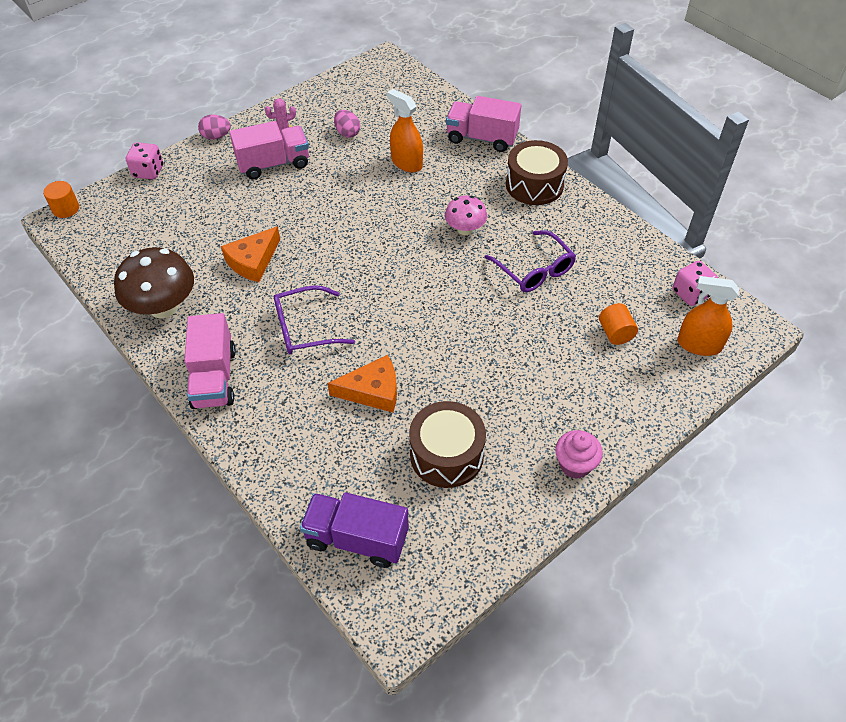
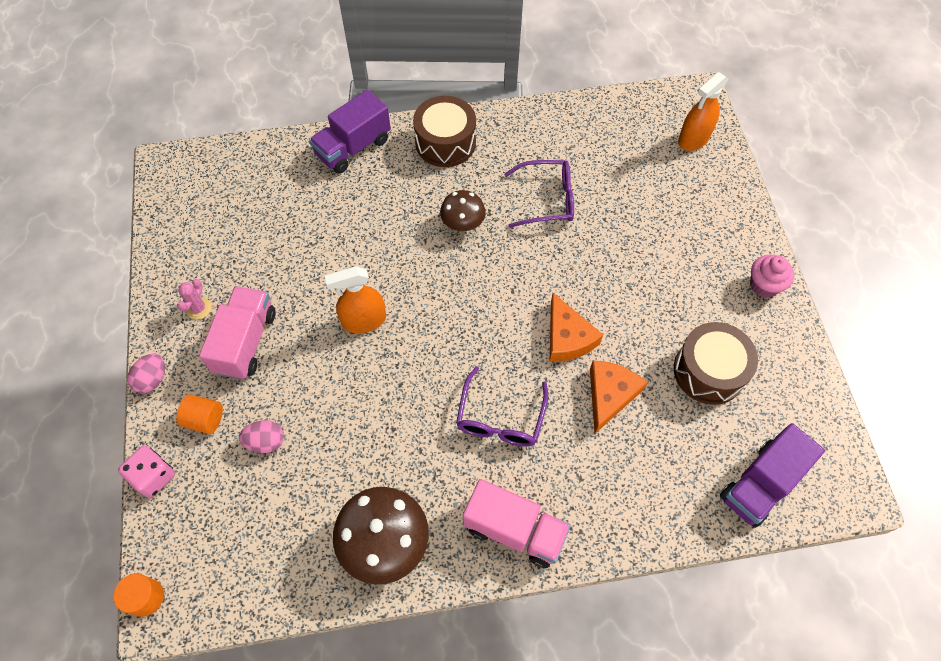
camera: 60 degrees left, 10 degrees up
orange cheese [221,226,280,282] -> orange cheese moved to [550,293,603,362]
pink egg [334,110,360,138] -> pink egg moved to [239,420,284,453]
orange spray bottle [387,89,423,172] -> orange spray bottle moved to [325,266,386,333]
pink mushroom [445,196,487,235] -> brown mushroom [440,190,486,231]
pink truck [446,96,521,152] -> purple truck [309,90,391,174]
orange cylinder [599,303,638,345] -> orange cylinder moved to [176,394,223,434]
pink dice [673,261,718,306] -> none

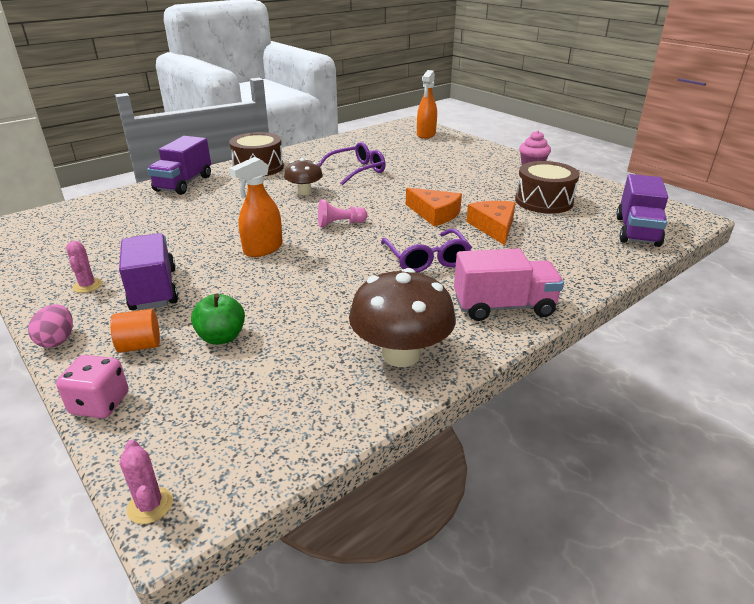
camera: 30 degrees left, 30 degrees down
orange cylinder [113,573,164,617] -> pink cactus [120,440,173,524]
pink truck [199,286,276,380] -> purple truck [119,233,178,310]
pink egg [239,420,284,453] -> green apple [191,293,245,345]
none -> pink pawn [318,200,367,227]

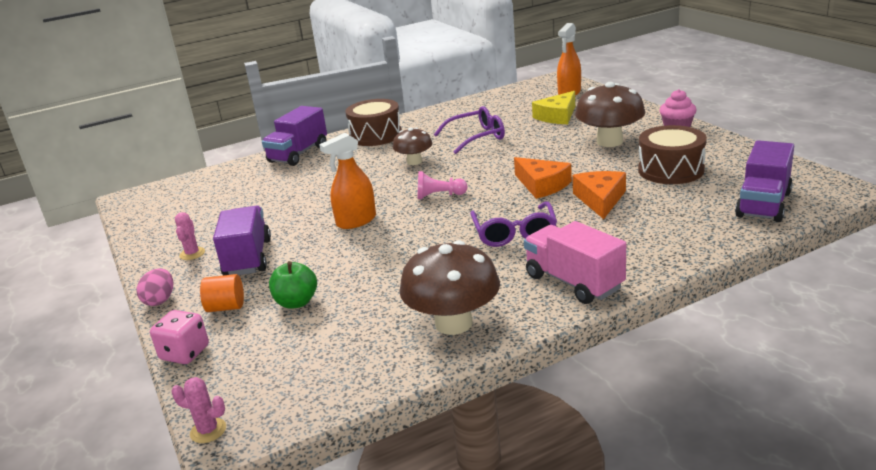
camera: 15 degrees right, 5 degrees down
pink cactus [120,440,173,524] -> pink cactus turned 60 degrees counterclockwise [171,377,226,443]
pink truck [454,248,564,321] -> pink truck turned 135 degrees counterclockwise [524,221,626,304]
none -> yellow cheese [532,91,575,124]
none -> brown mushroom [575,82,645,147]

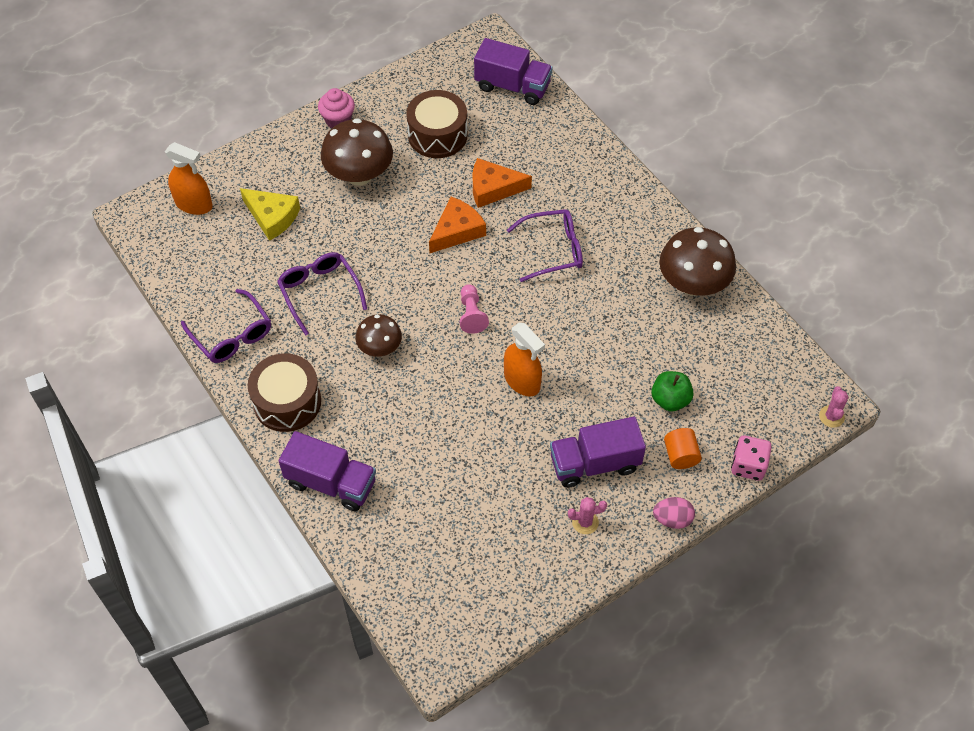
camera: 100 degrees left, 30 degrees up
pink truck [524,221,626,304] -> none
none -> purple glasses [181,289,271,363]

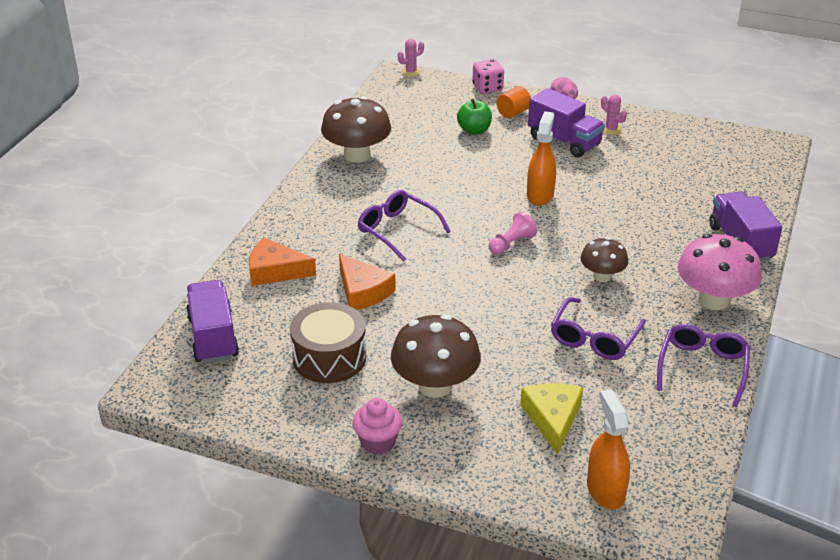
camera: 125 degrees left, 20 degrees down
brown drum [248,353,321,432] -> pink mushroom [678,234,762,310]
orange cheese [429,197,486,253] -> orange cheese moved to [249,238,316,286]

